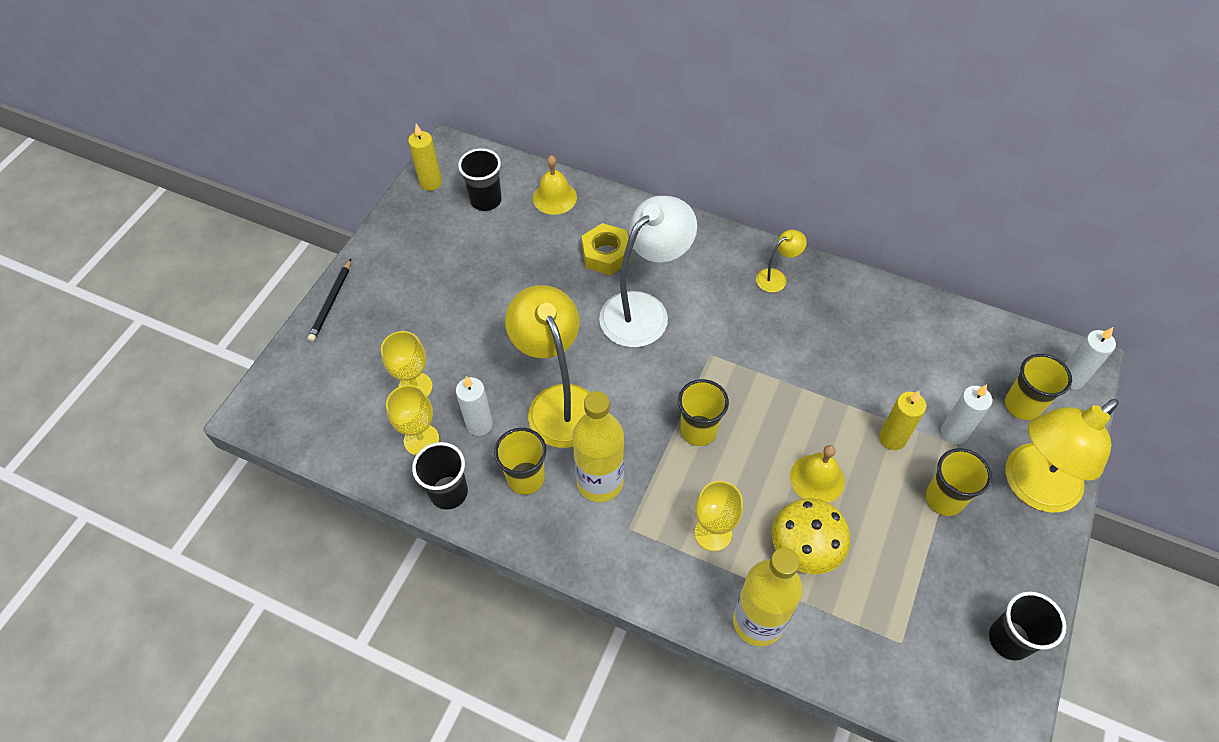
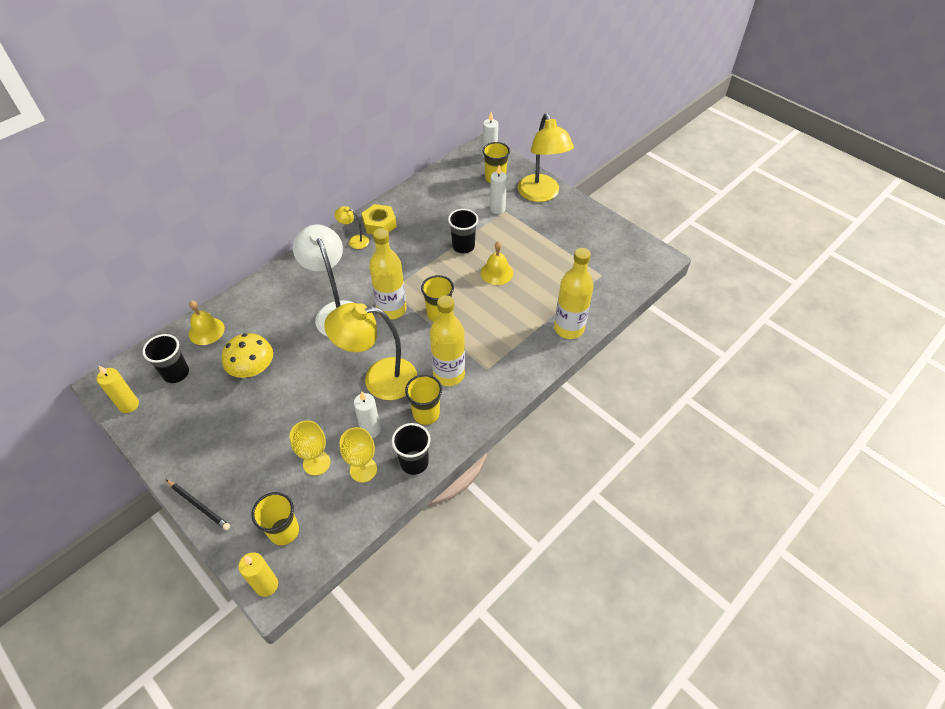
camera: 70 degrees left, 5 degrees down
yellow nut [581,223,631,275] -> yellow nut moved to [362,204,397,234]
yellow goblet [695,481,743,551] -> none
yellow lamp [756,230,807,293] -> yellow lamp turned 60 degrees counterclockwise [334,206,369,249]
yellow mushroom [772,498,850,574] -> yellow mushroom moved to [222,333,273,378]
yellow candle [879,391,926,450] -> yellow candle moved to [238,552,278,597]
yellow cup [925,448,992,516] -> yellow cup moved to [251,492,299,546]
black cup [989,592,1067,661] -> black cup moved to [448,209,478,254]
none -> yellow bottle [369,228,406,320]

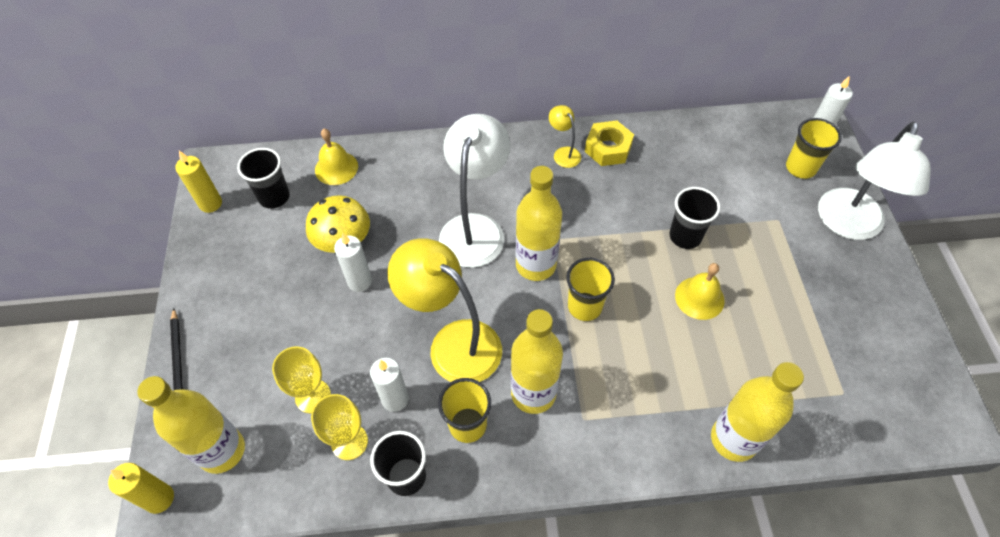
camera: 40 degrees right, 5 degrees up
yellow cup [251,492,299,546] -> yellow bottle [137,376,245,474]
white candle [490,165,507,214] -> white candle moved to [334,233,372,292]
yellow lamp [518,113,574,202] -> white lamp [818,122,931,240]

